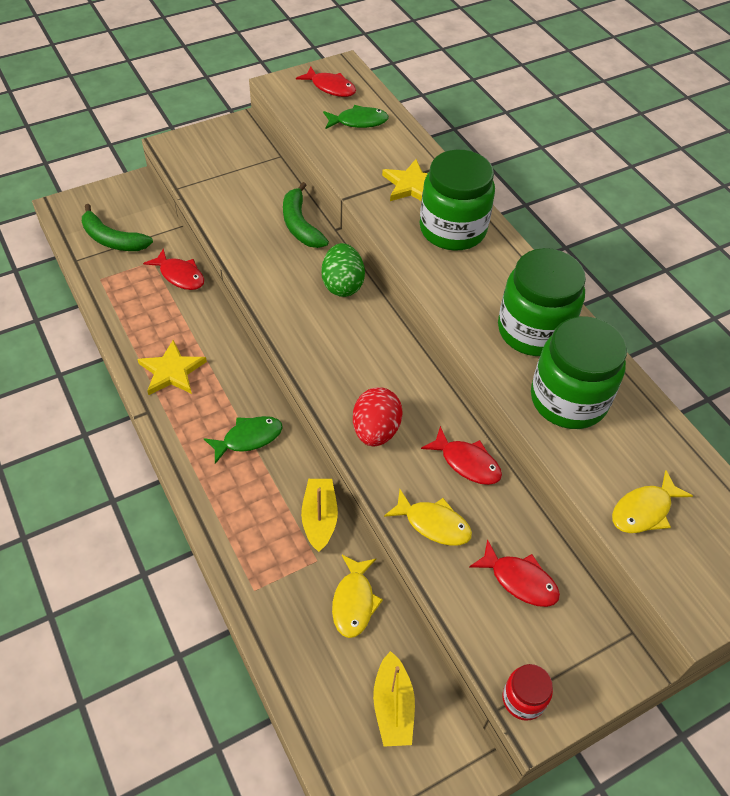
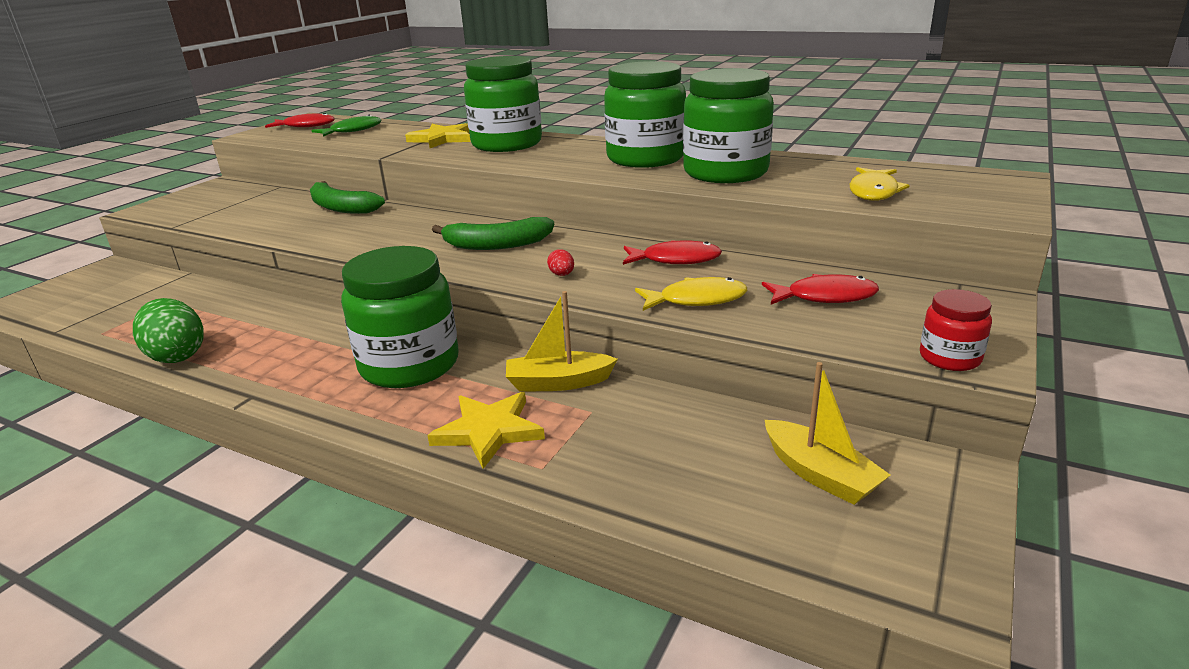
camera: 30 degrees left, 25 degrees down
green banana [82,204,153,251] -> green banana moved to [432,217,554,250]
yellow star [137,340,207,395] -> yellow star moved to [427,392,545,469]
red fish [143,248,204,290] -> none
green fish [204,416,283,464] -> green jar [341,246,459,388]
yellow boat [301,479,338,552] -> yellow boat turned 60 degrees counterclockwise [506,291,618,392]
green egg [322,243,365,297] -> green egg moved to [133,298,204,363]
yellow fish [332,555,383,638] -> none
red egg [353,387,403,447] -> red egg [547,249,574,276], size x0.43

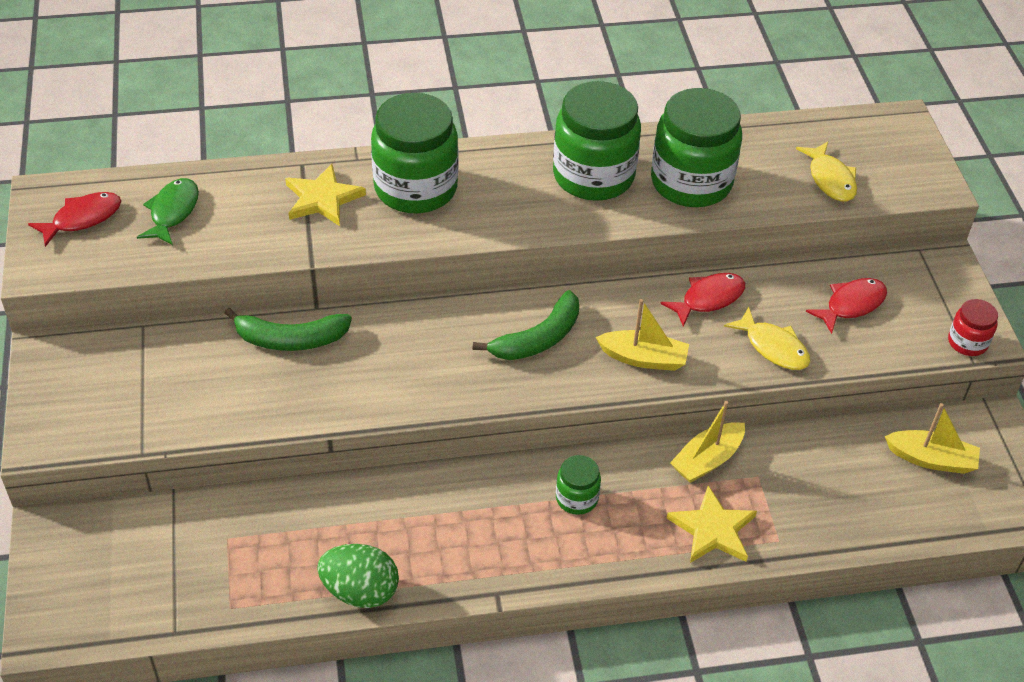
camera: 40 degrees left, 20 degrees up
green jar [341,246,459,388] -> green jar [556,455,601,515], size x0.47
red egg [547,249,574,276] -> yellow boat [596,299,689,371]
yellow fish [635,277,747,311] -> yellow fish turned 90 degrees clockwise [724,307,810,370]

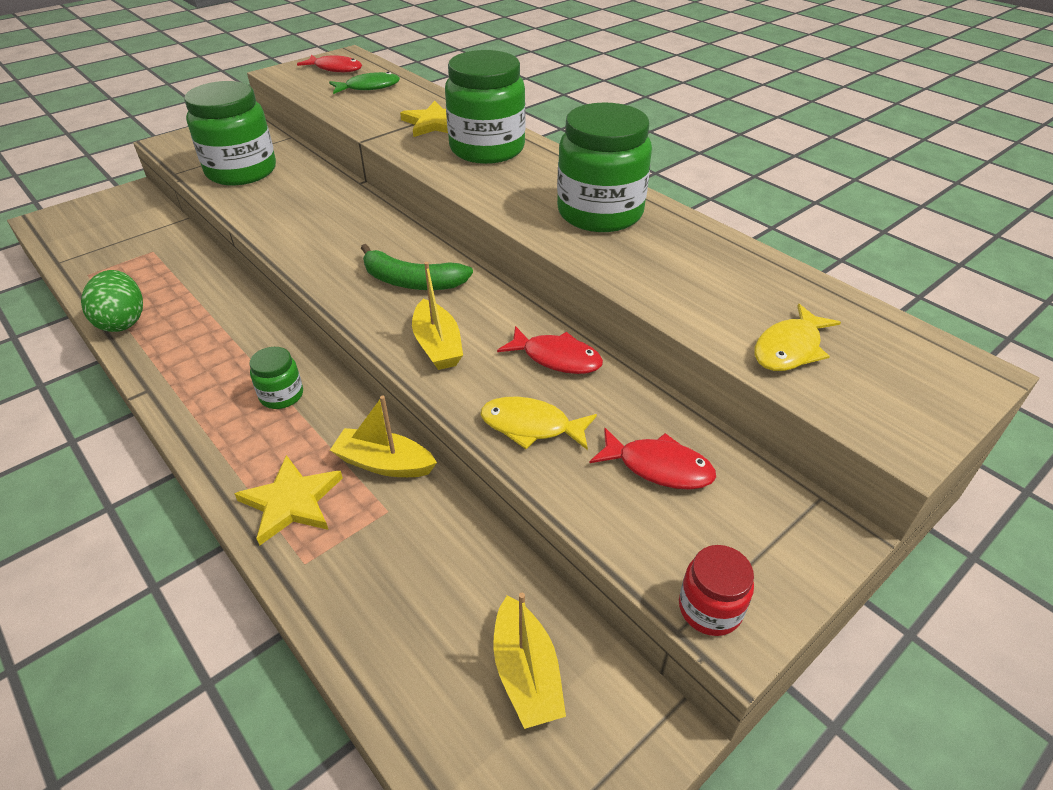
camera: 60 degrees right, 5 degrees down
green banana [224,308,352,351] -> none
green jar [651,88,742,207] -> green jar moved to [184,81,276,185]
yellow fish [724,307,810,370] -> yellow fish turned 90 degrees clockwise [480,397,597,450]

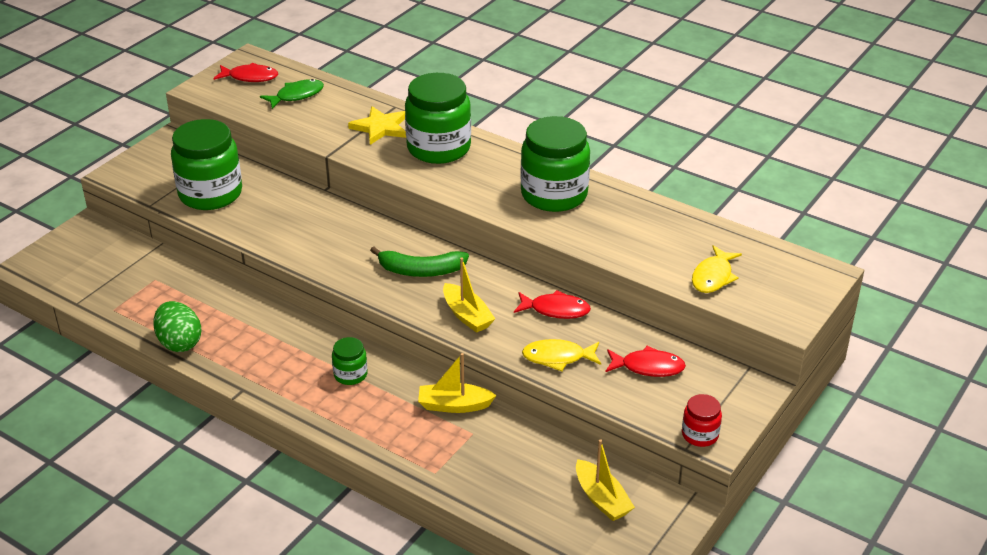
camera: 15 degrees left, 5 degrees down
yellow star [234,455,343,545] -> none

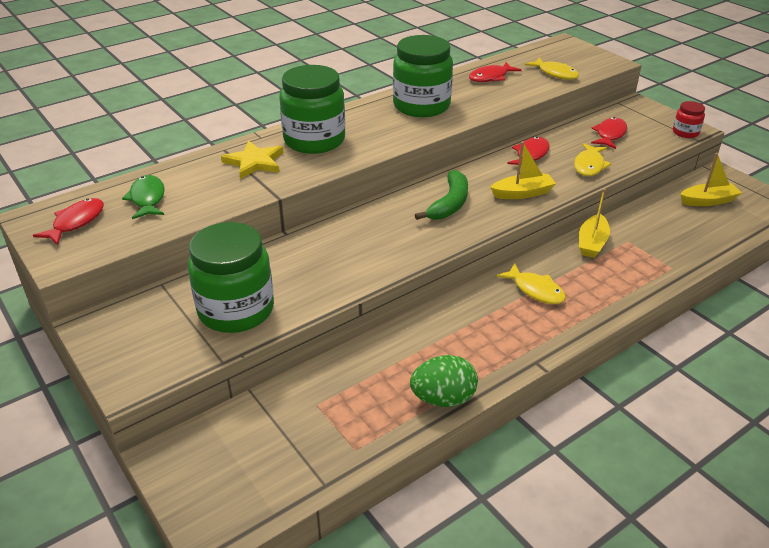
camera: 70 degrees left, 0 degrees up
green jar [332,337,367,385] -> yellow fish [496,263,566,304]
none -> red fish [469,62,522,82]

